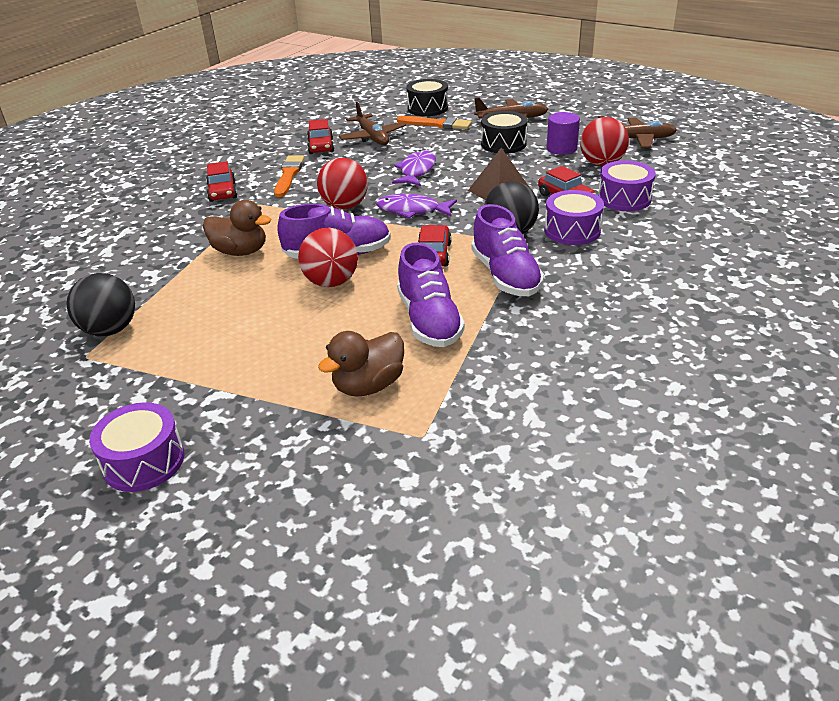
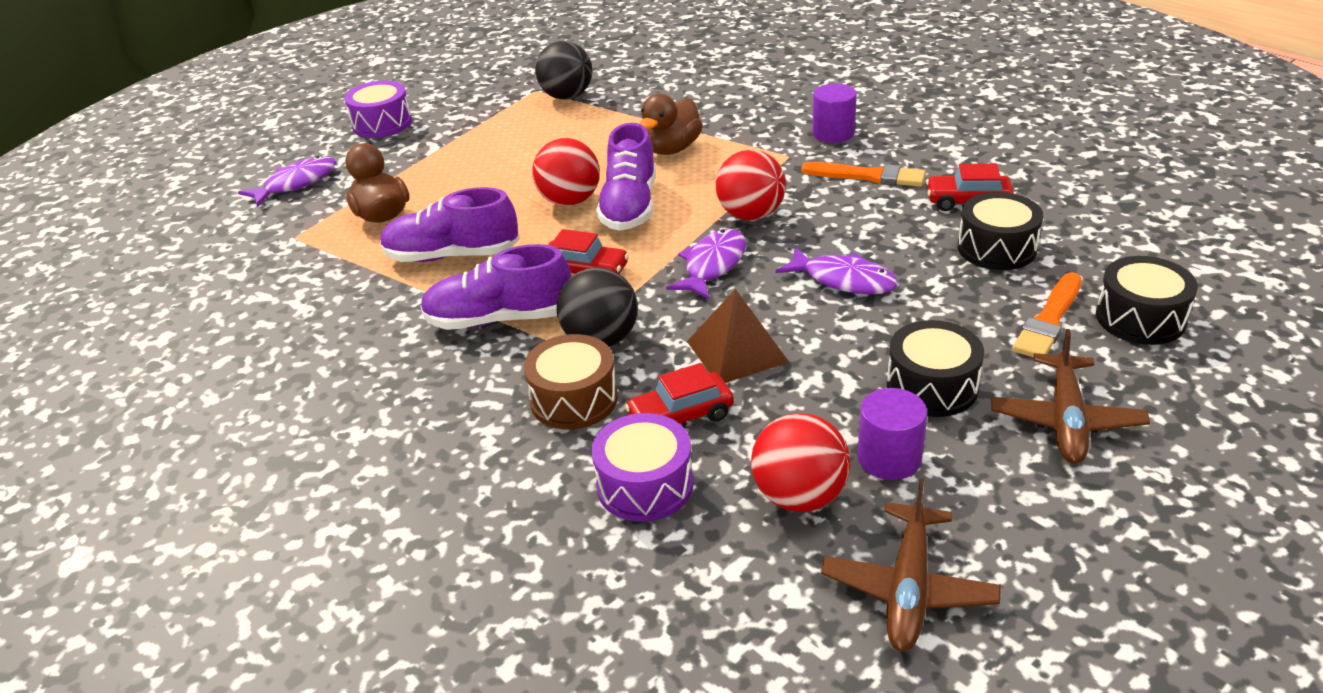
camera: 105 degrees right, 0 degrees up
red car [206,161,237,202] -> purple cylinder [812,84,857,143]
brown plane [339,102,406,145] -> black drum [958,192,1043,270]
purple drum [544,190,604,245] -> brown drum [524,334,618,430]
none -> purple fish [238,156,336,207]

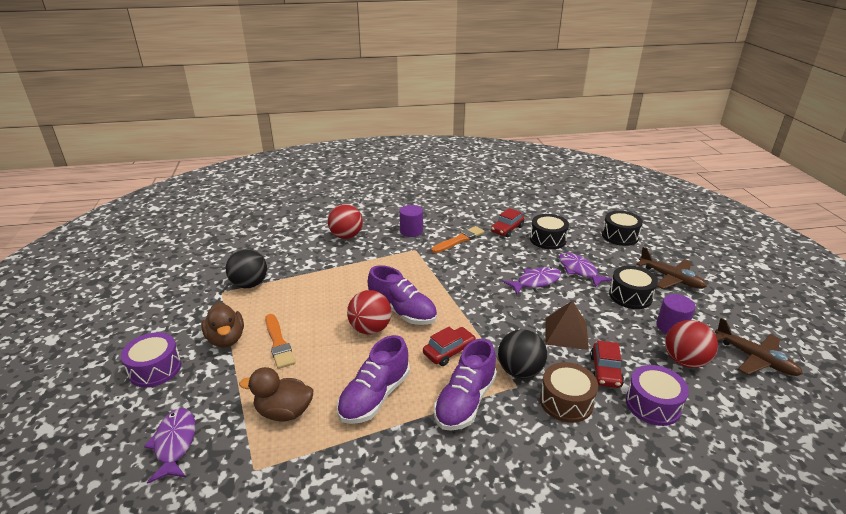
camera: 60 degrees left, 5 degrees down
brown duck [639,93,703,155] -> brown duck moved to [201,302,244,348]
purple fish [666,229,746,299] -> purple fish moved to [559,252,612,288]
red ball [716,150,786,220] -> red ball moved to [328,204,363,239]
orange brush [1012,272,1082,358] -> orange brush moved to [265,314,295,369]

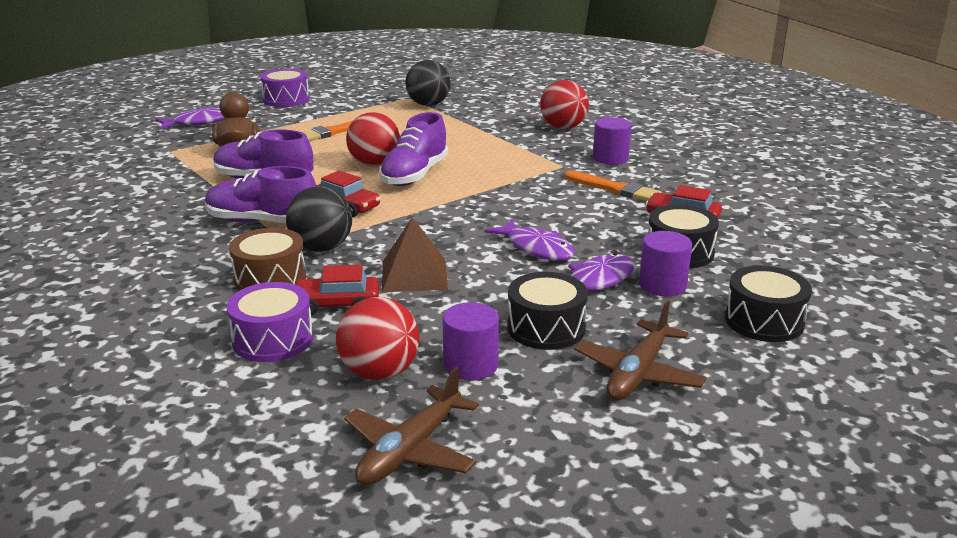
camera: 75 degrees right, 5 degrees down
brown duck [201,302,244,348] -> none
none -> purple cylinder [639,231,692,296]

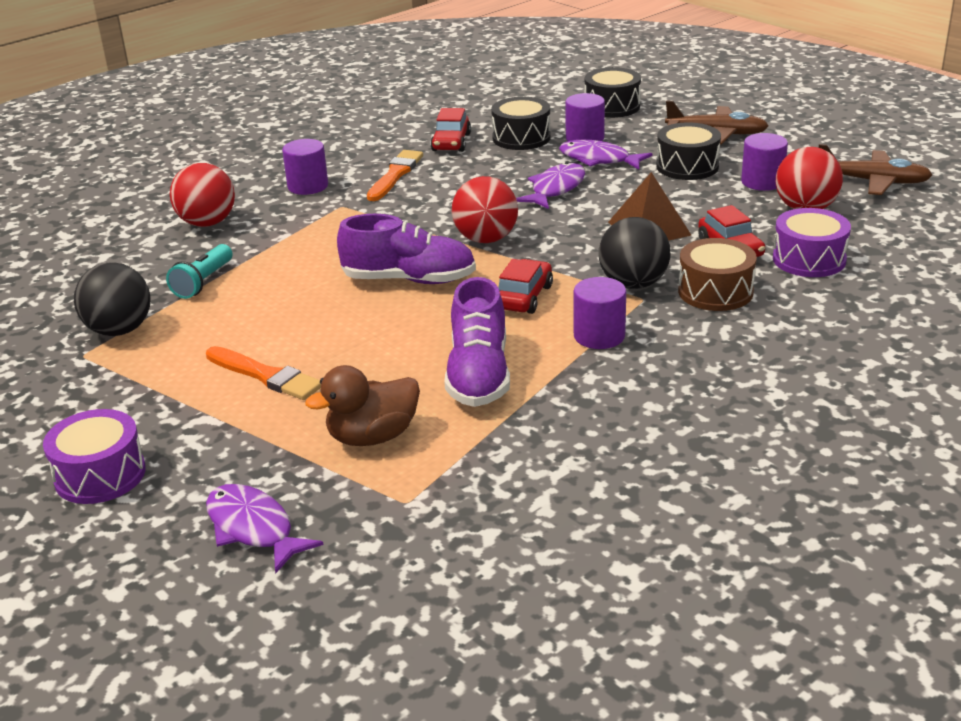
camera: 105 degrees left, 5 degrees up
purple shoe [205,166,317,223] -> purple cylinder [574,277,626,349]
red ball [346,112,400,166] -> red ball moved to [452,176,518,243]
none -> turquoise flashlight [166,244,233,299]

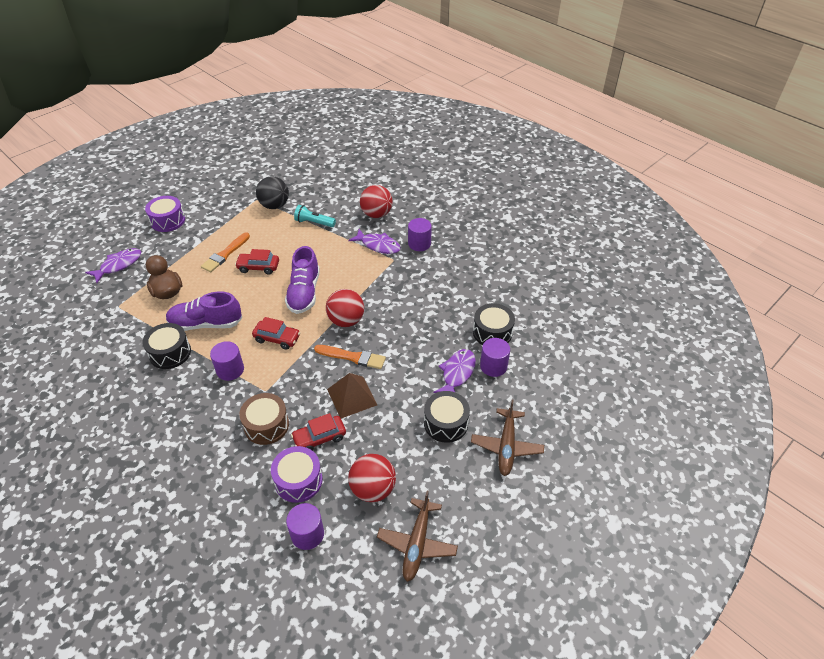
camera: 85 degrees right, 15 degrees up
orange brush [367,150,423,201] -> orange brush moved to [314,345,386,369]
red car [430,108,471,152] -> red car moved to [235,249,279,275]
purple fish [516,162,585,209] -> purple fish moved to [348,229,401,254]
black drum [585,67,641,118] -> black drum moved to [143,323,191,369]
black ball [599,217,670,289] -> none
purple cylinder [741,133,788,191] -> purple cylinder moved to [286,503,324,550]

